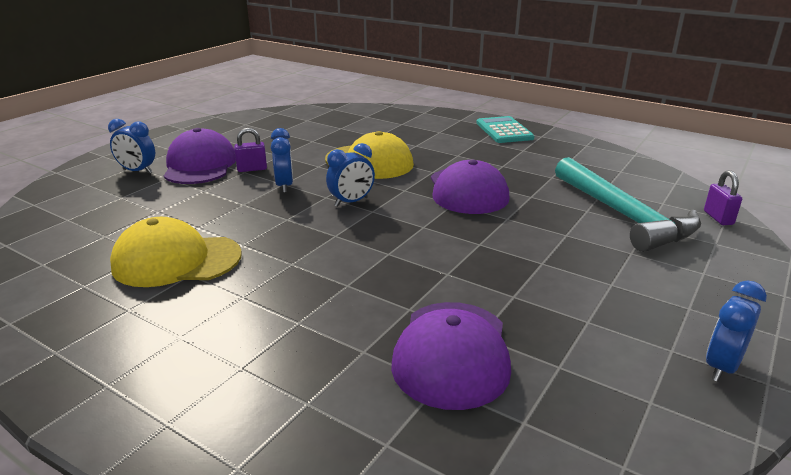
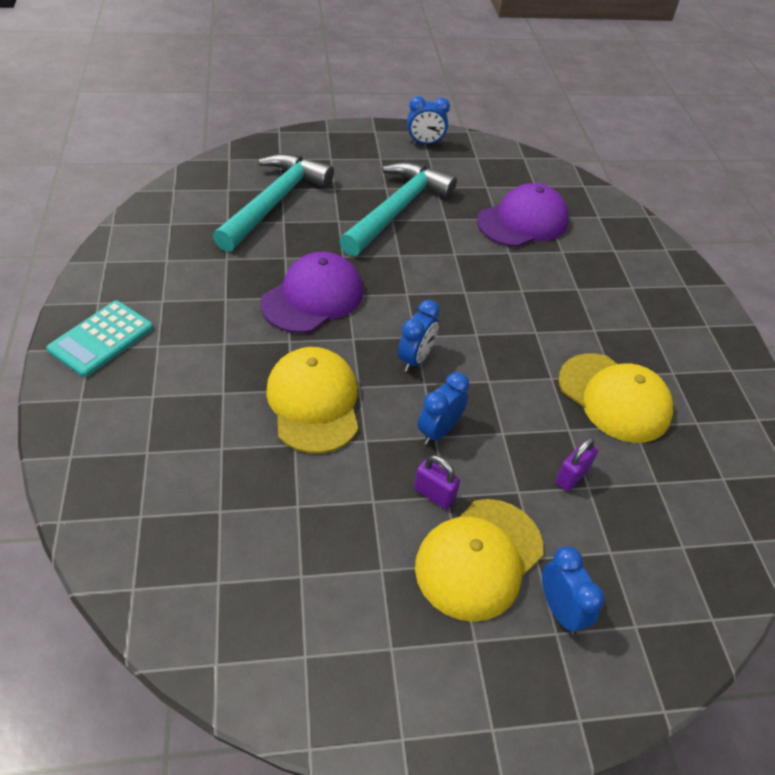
camera: 135 degrees left, 20 degrees up
purple cap [164,128,236,184] -> yellow cap [415,499,543,622]
blue clock [326,143,375,207] -> blue clock turned 105 degrees clockwise [398,300,440,372]
purple padlock [704,170,742,225] -> purple padlock moved to [555,437,598,491]
none -> turquoise hammer [339,162,457,257]

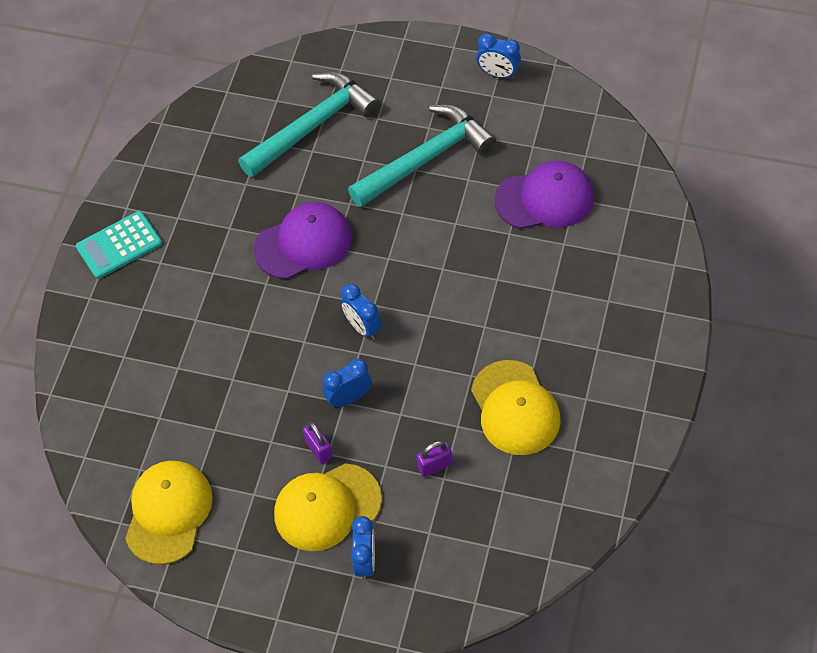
camera: 30 degrees right, 10 degrees up
yellow cap [266,347,358,454] -> yellow cap moved to [125,461,213,565]
blue clock [398,300,440,372] -> blue clock turned 90 degrees clockwise [341,284,382,340]

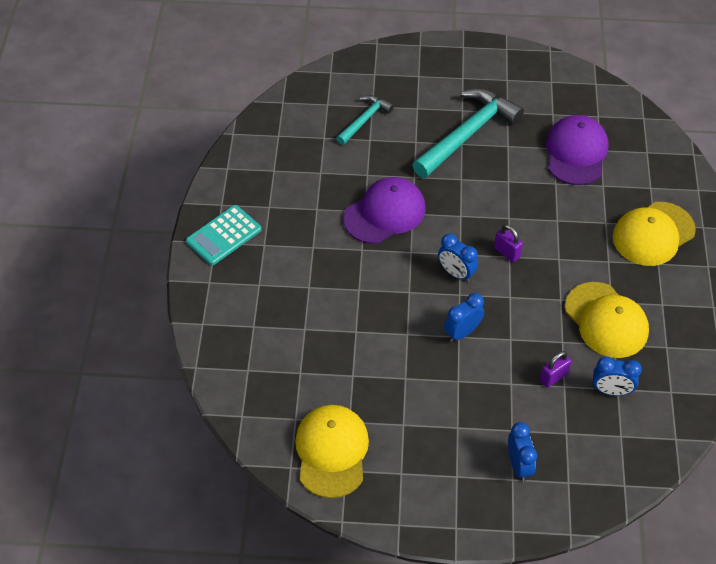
camera: 15 degrees left, 5 degrees down
turquoise hammer [238,71,380,177] -> turquoise hammer [336,95,394,145], size x0.54
yellow cap [274,463,382,551] -> yellow cap moved to [613,202,696,266]
purple padlock [303,422,333,464] -> purple padlock moved to [494,225,523,262]
blue clock [476,33,521,79] -> blue clock moved to [593,357,642,396]
purple cap [494,161,594,229] -> purple cap turned 60 degrees counterclockwise [546,115,608,185]

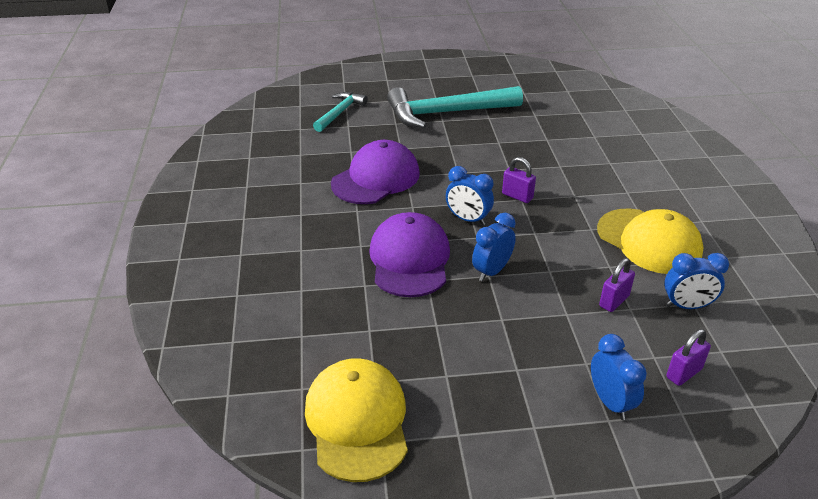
camera: 10 degrees left, 15 degrees down
turquoise calculator [186,205,262,266] -> none
turquoise hammer [412,88,524,178] -> turquoise hammer turned 135 degrees counterclockwise [387,86,523,128]
purple cap [546,115,608,185] -> purple cap moved to [369,212,450,297]
yellow cap [613,202,696,266] -> none
none -> purple padlock [666,329,711,386]

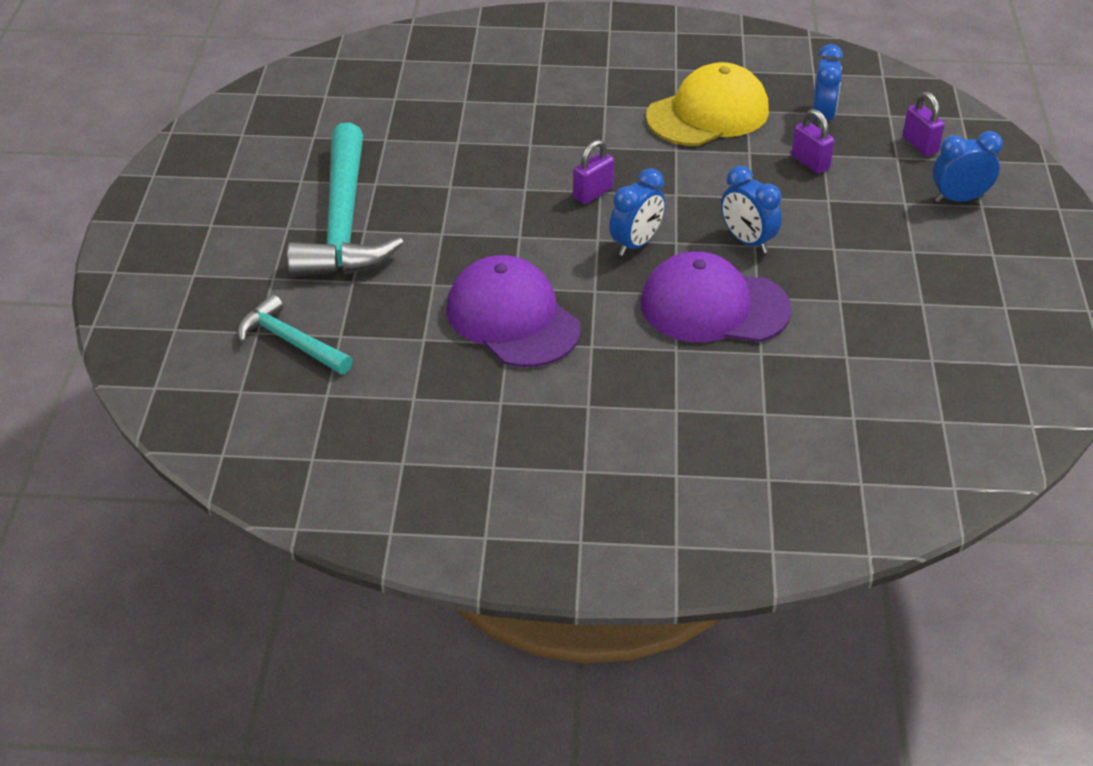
camera: 80 degrees left, 5 degrees up
yellow cap [305,358,408,482] -> none

